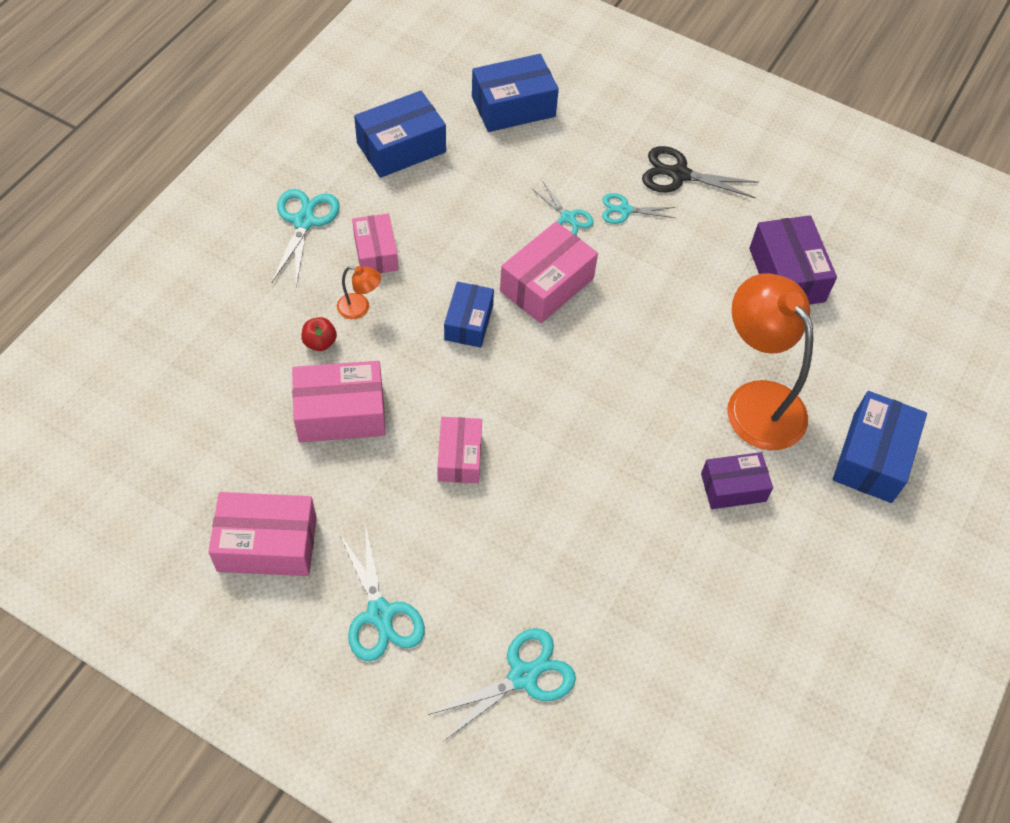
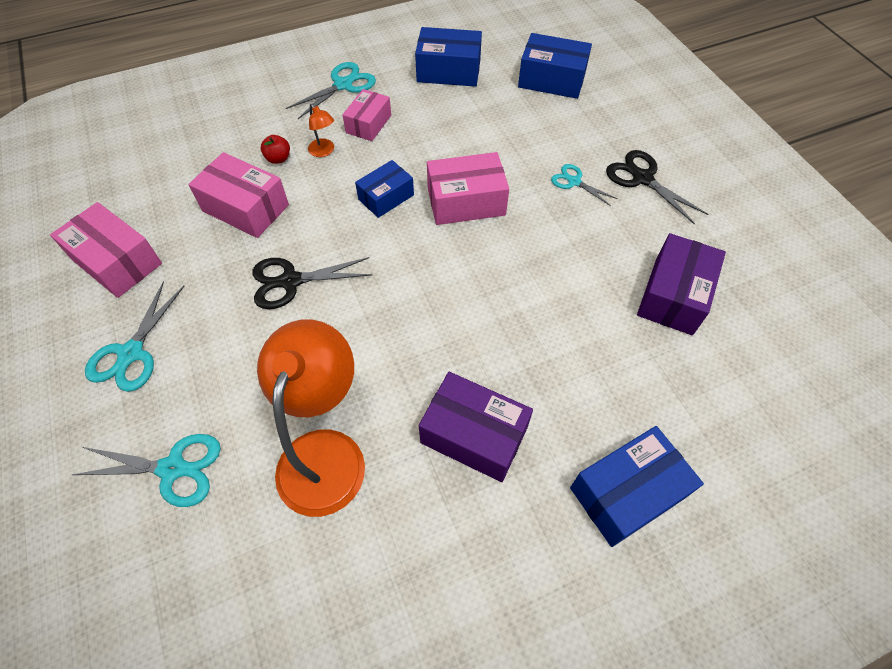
camera: 40 degrees right, 0 degrees up
pink box [437,417,482,483] -> black scissors [252,257,373,309]
turquoise scissors [531,182,594,235] -> none
purple box [701,452,773,509] -> purple box [419,372,533,482], size x1.52
orange lamp [727,273,813,450] -> orange lamp moved to [257,320,365,517]

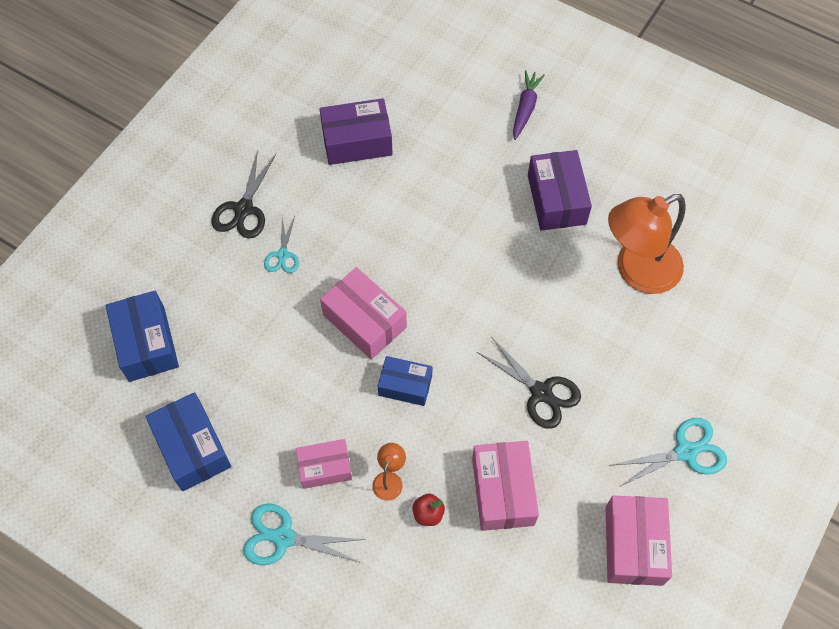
camera: 125 degrees left, 5 degrees up
turquoise scissors [72,434,221,507] -> none
blue box [570,426,704,547] -> purple carrot [513,70,545,140]

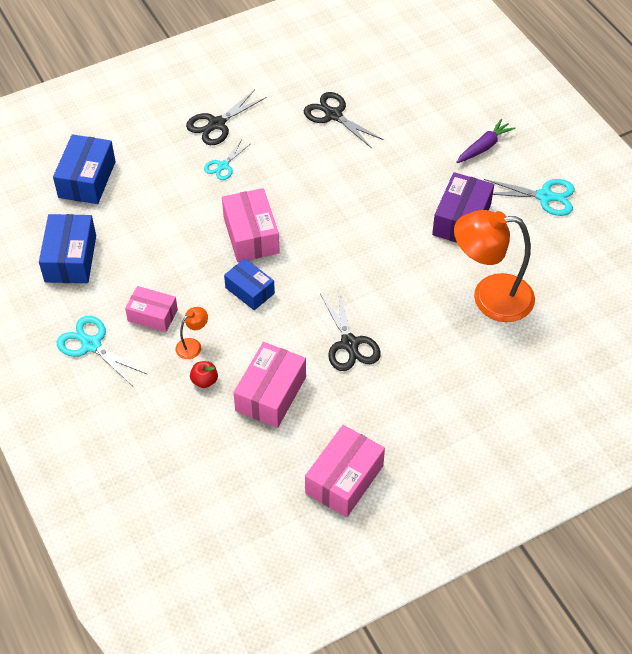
camera: 30 degrees right, 10 degrees down
purple box [320,98,393,165] -> black scissors [304,92,384,148]
turquoise scissors [612,418,727,487] -> turquoise scissors moved to [484,179,575,216]

